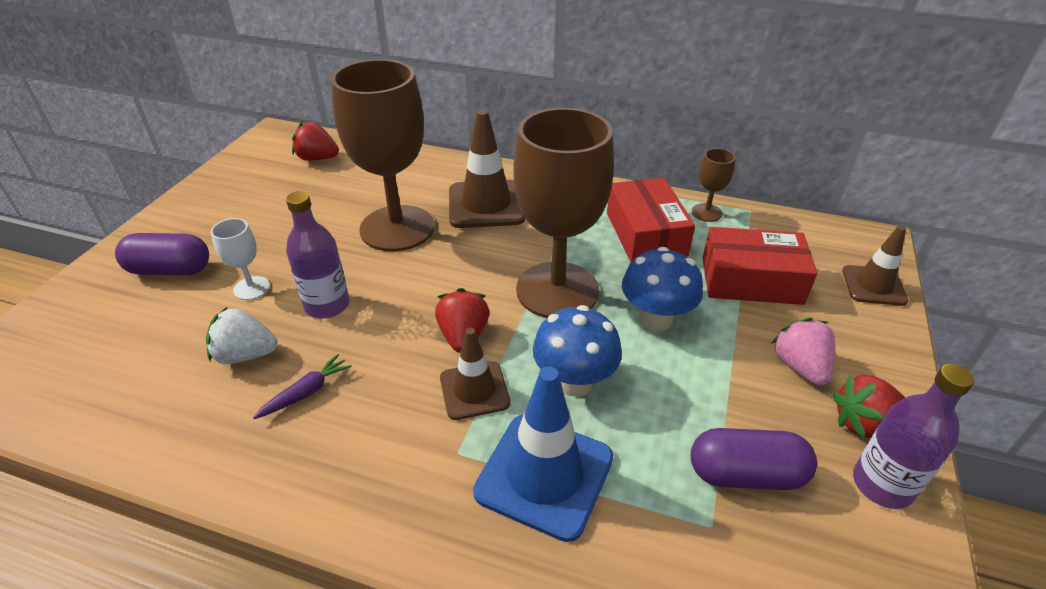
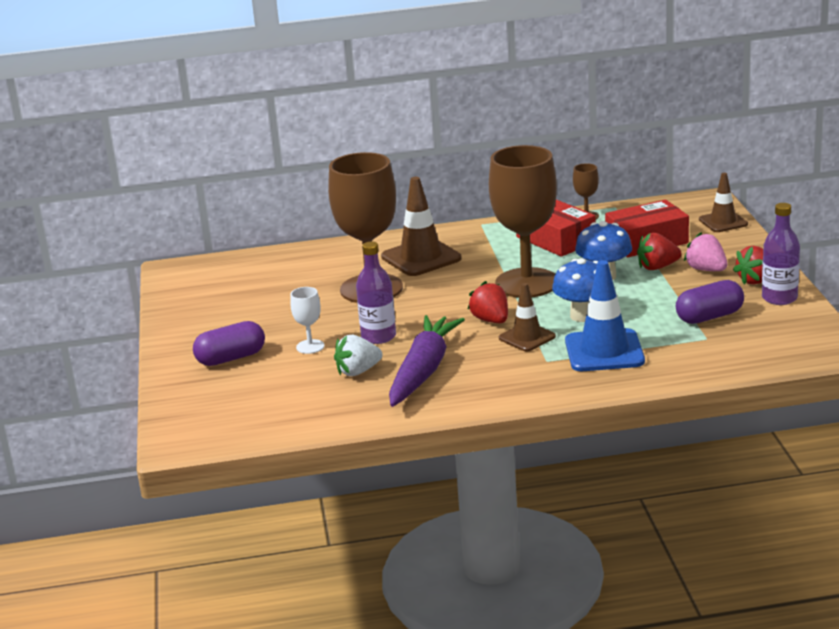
camera: 25 degrees left, 15 degrees down
purple carrot [253,354,352,419] -> purple carrot [389,315,465,407], size x2.42
red strawberry [292,122,339,161] -> red strawberry moved to [637,233,681,270]

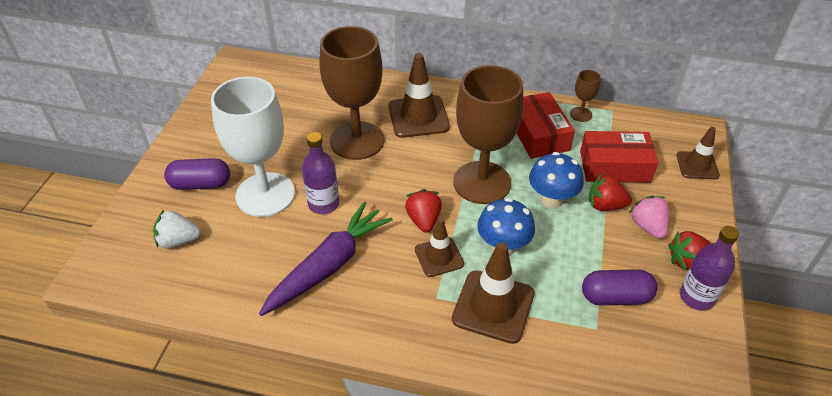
camera: 20 degrees right, 20 degrees up
white goblet [290,287,324,354] -> white goblet [211,77,295,217], size x2.37
white strawberry [334,335,382,376] -> white strawberry moved to [153,210,200,249]
blue traffic cone [565,260,645,371] -> brown traffic cone [452,242,534,344]

